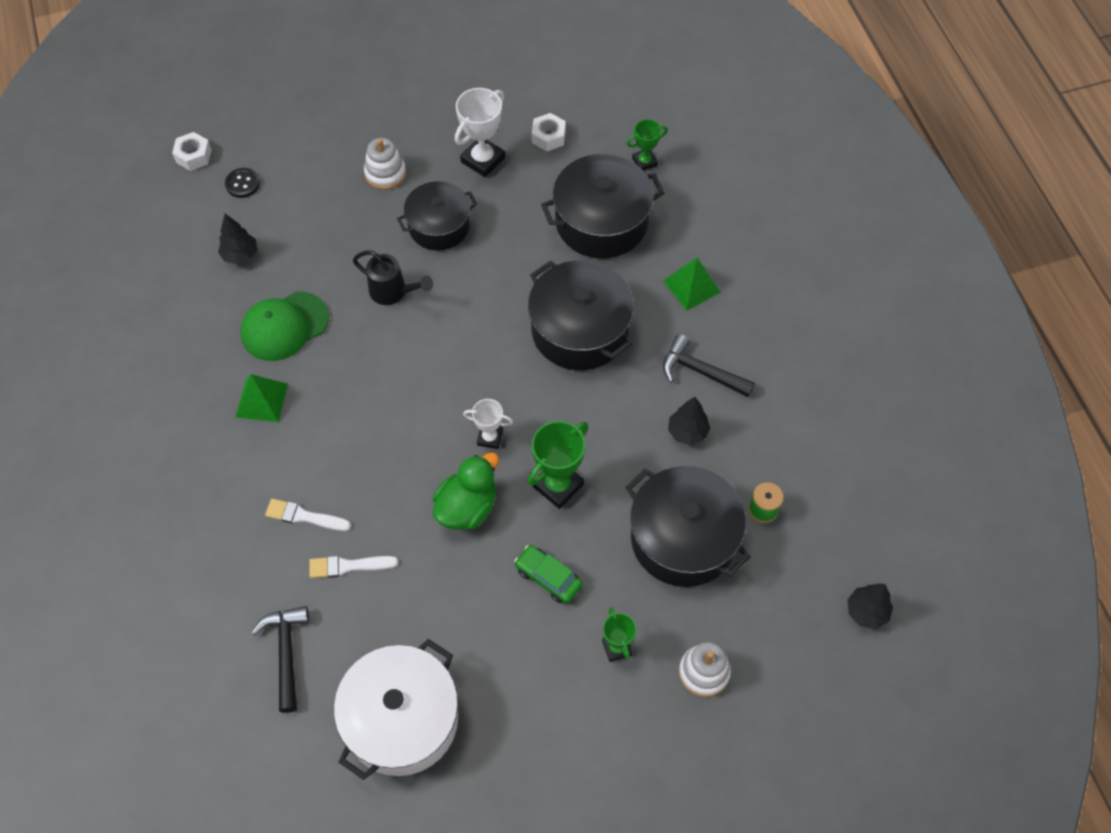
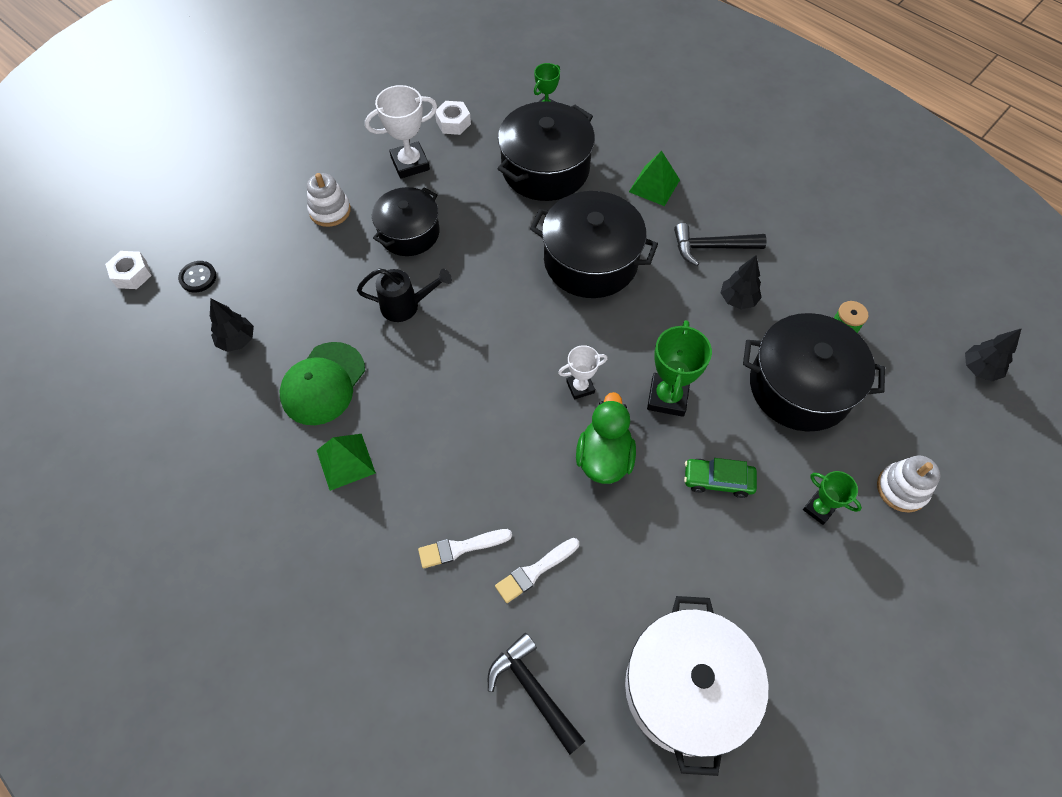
camera: 30 degrees left, 0 degrees up
white trophy [455,88,505,177] -> white trophy turned 60 degrees clockwise [365,85,437,179]

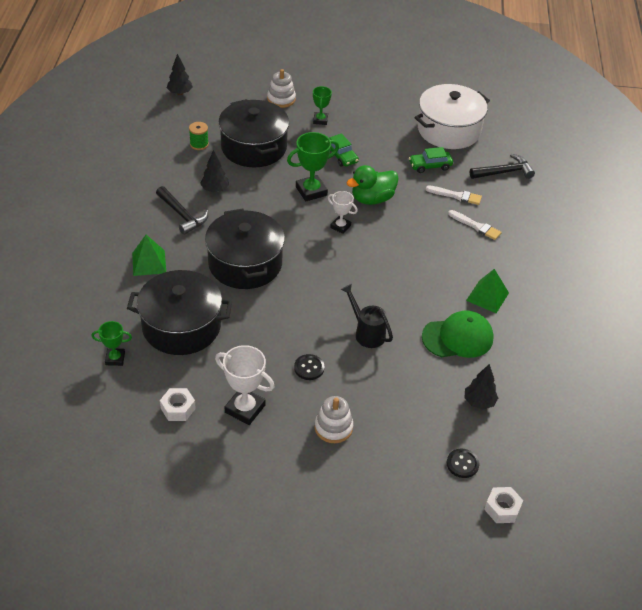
camera: 130 degrees left, 15 degrees down
black pot [372,187,440,256] -> black button [294,354,325,380]
black hammer [488,633,585,755] -> black hammer turned 120 degrees counterclockwise [470,154,535,179]
none -> green car [409,147,453,173]

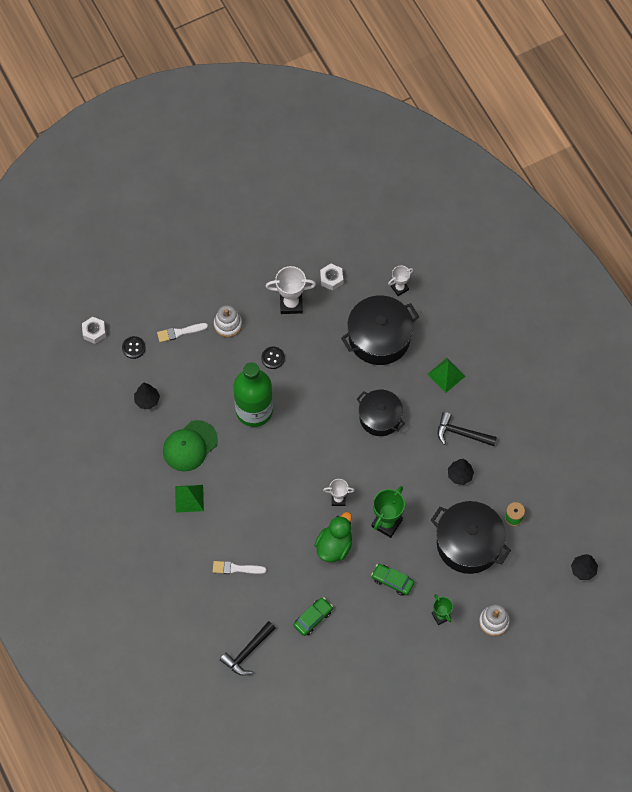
camera: 150 degrees right, 20 degrees up
green trophy [91,321,132,366] -> white trophy [388,266,413,296]
black pot [205,208,285,289] -> black pot [357,390,405,436], size x0.66
black watering can [341,284,393,348] -> green bottle [233,362,273,427]
white pot [414,84,490,149] -> none
white brush [426,185,482,205] -> white brush moved to [157,323,208,342]

